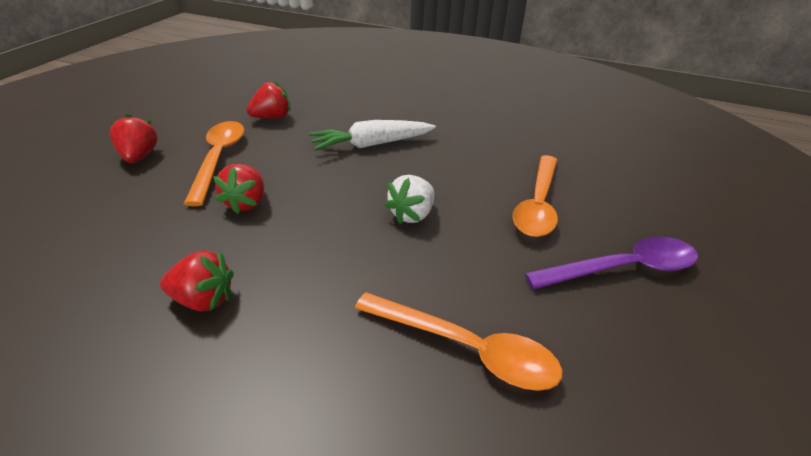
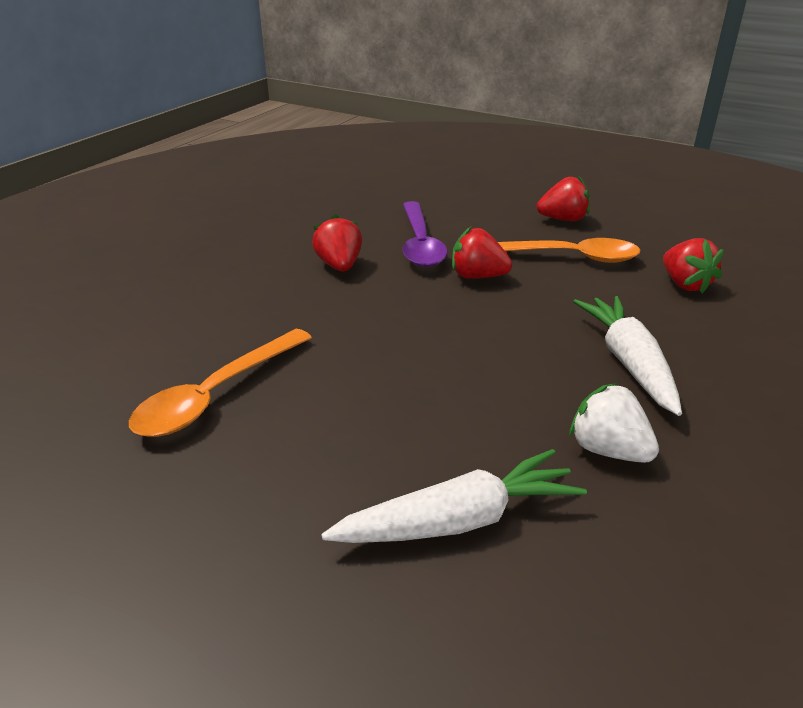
camera: 100 degrees right, 5 degrees down
red strawberry [160,250,234,311] -> red strawberry turned 150 degrees clockwise [312,214,362,271]
white strawberry [384,175,434,224] -> white strawberry moved to [569,383,659,463]
orange spoon [512,155,558,237] -> white carrot [321,449,587,543]
purple spoon [525,237,698,289] -> purple spoon moved to [402,201,448,267]

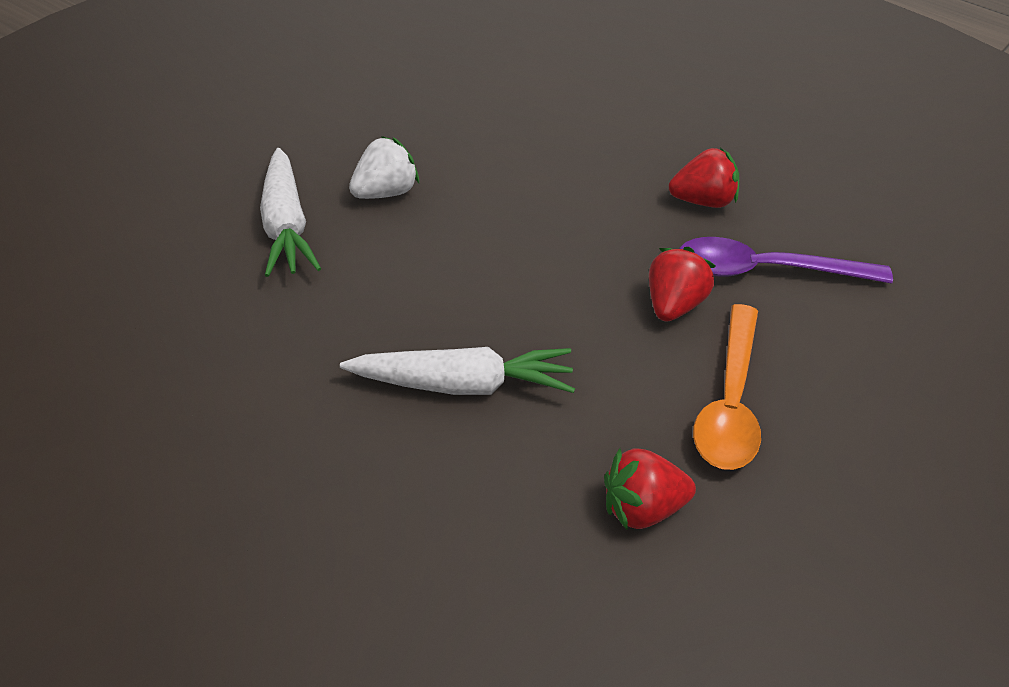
camera: 95 degrees right, 10 degrees up
orange spoon [129,329,312,437] -> none
red strawberry [537,176,590,221] -> none
white strawberry [569,383,659,463] -> white strawberry moved to [349,136,419,199]

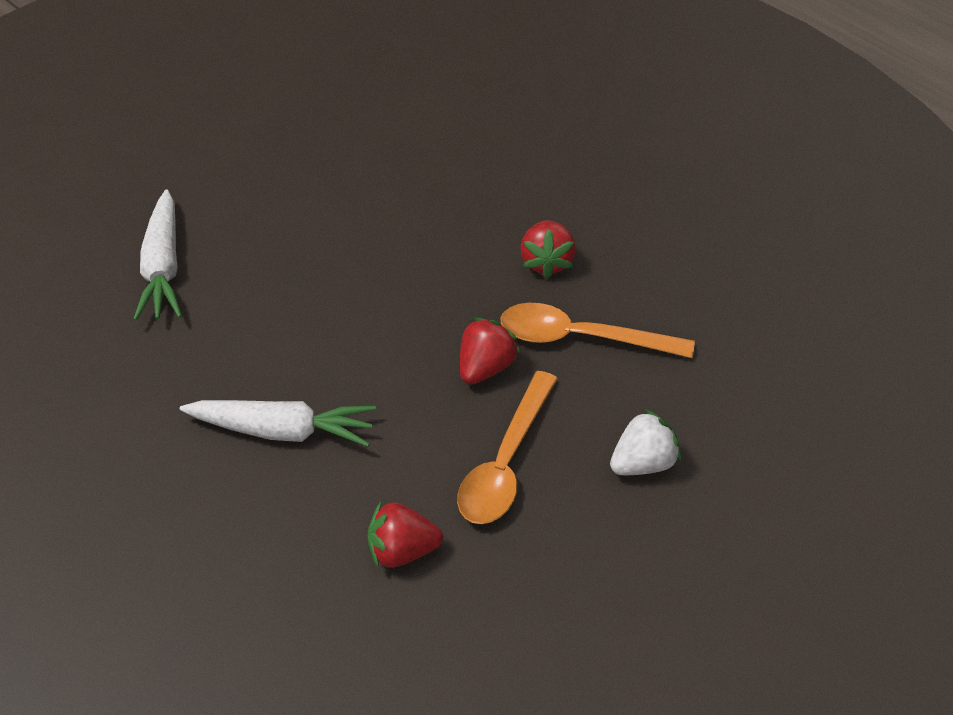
camera: 10 degrees right, 5 degrees up
white strawberry [349,136,419,199] -> white strawberry moved to [610,409,681,475]
red strawberry [669,148,739,208] -> red strawberry turned 90 degrees clockwise [520,220,576,279]
purple spoon [679,237,893,283] -> orange spoon [500,303,695,358]

